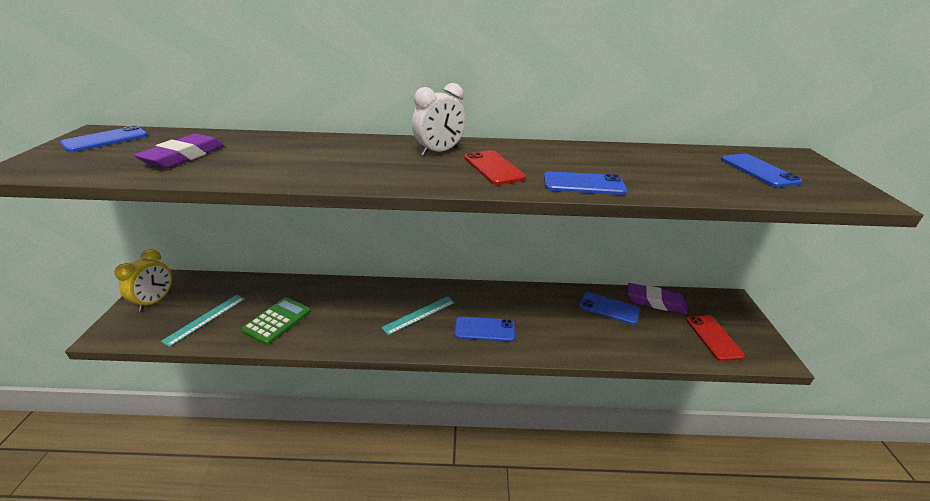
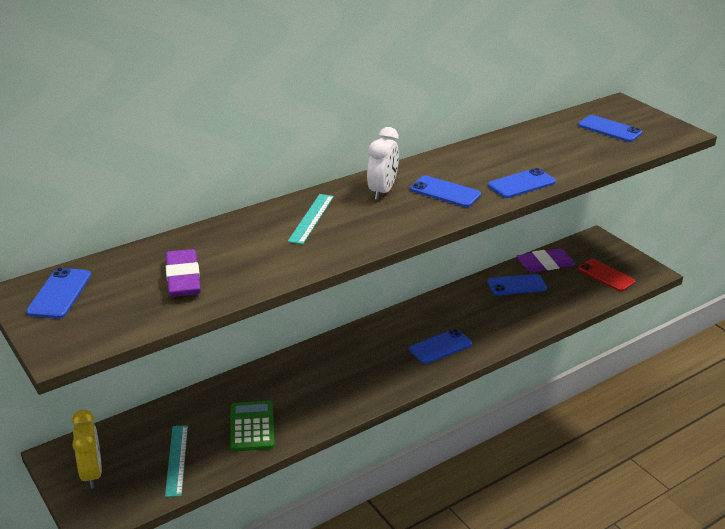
camera: 35 degrees left, 0 degrees up
turquoise ruler [381,296,455,335] -> turquoise ruler moved to [288,194,334,244]
red phone [464,150,526,185] -> blue phone [410,175,481,207]

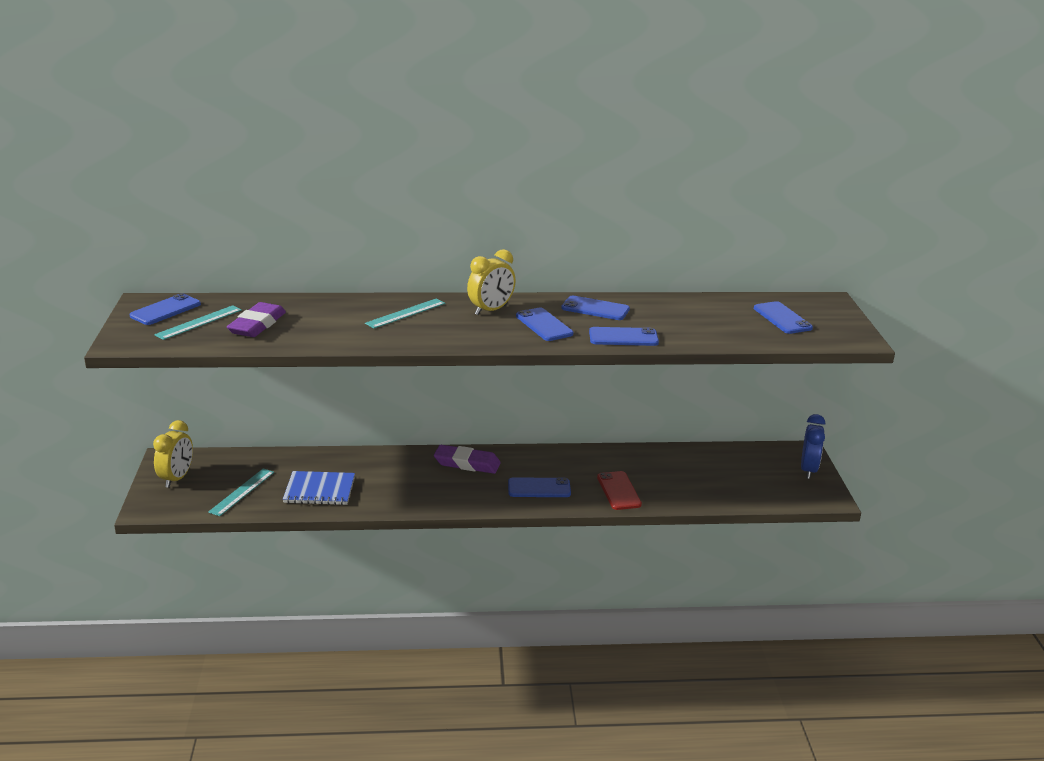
camera: 30 degrees right, 5 degrees down
green calculator [230,401,275,451] -> blue notebook [283,471,355,505]
white clock [367,127,399,200] -> yellow clock [467,249,516,315]
blue phone [488,274,547,295] -> blue phone moved to [561,296,630,320]
purple eraser [517,248,575,272] -> purple eraser moved to [434,445,501,474]
red phone [578,259,635,292] -> red phone moved to [597,471,642,510]
none -> turquoise ruler [154,305,242,340]
none -> blue clock [801,414,825,479]

